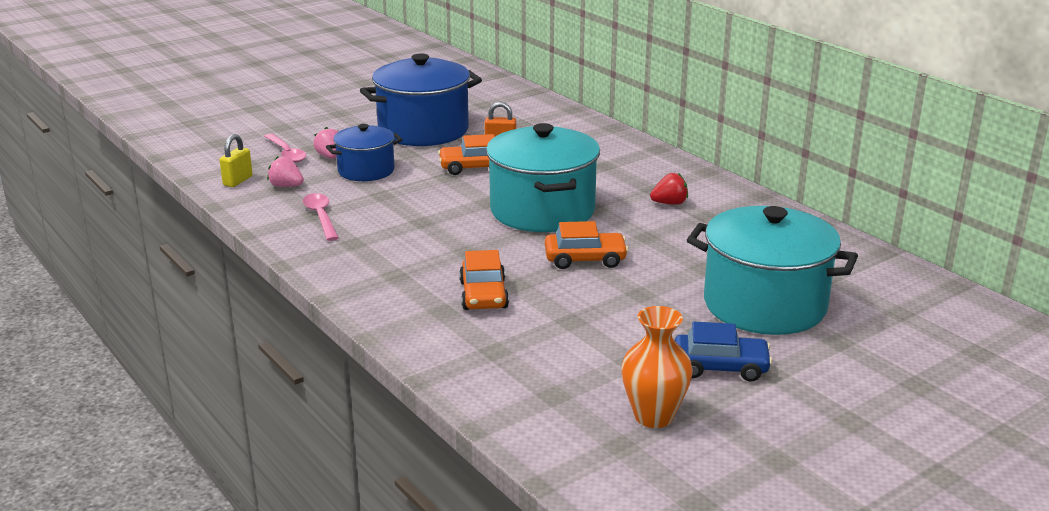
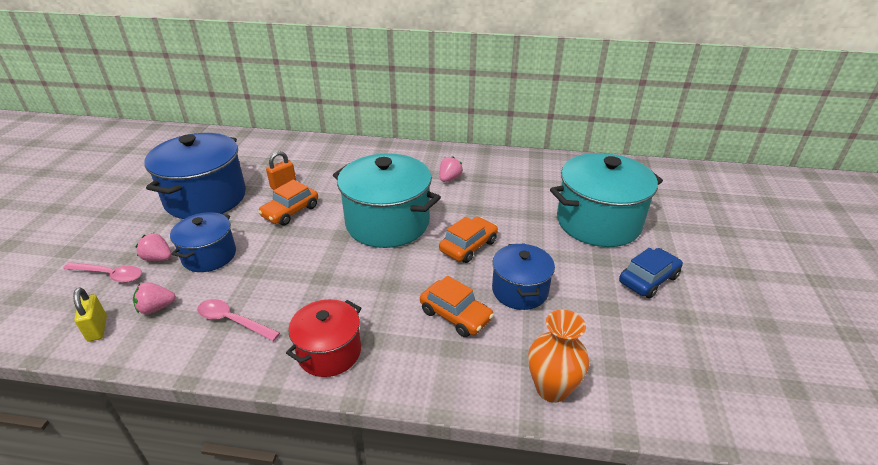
camera: 45 degrees left, 10 degrees up
orange vase [621,306,693,428] -> orange vase moved to [528,310,589,403]
red strawberry [650,173,688,205] -> pink strawberry [440,156,463,182]
none -> red pot [286,299,361,377]
none -> blue pot [492,244,555,310]

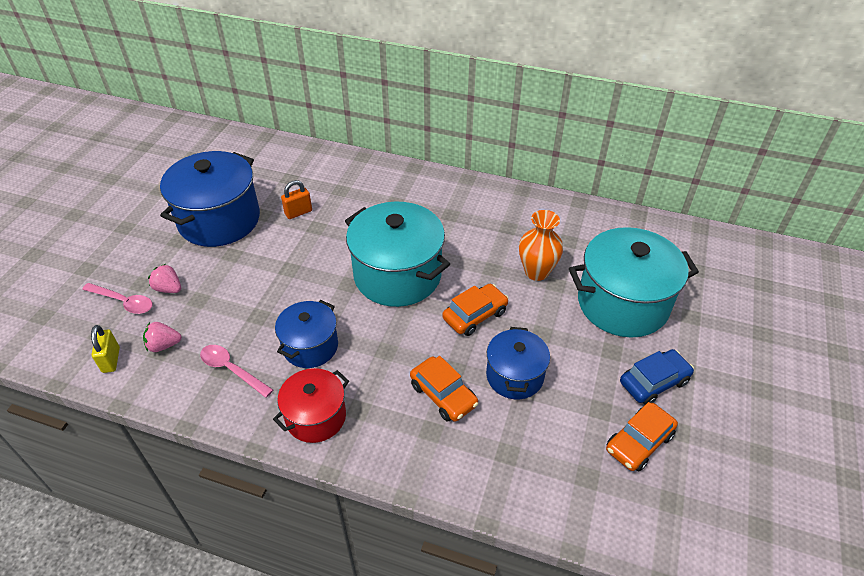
camera: 10 degrees right, 10 degrees up
blue pot [170,212,236,272] -> blue pot moved to [275,300,338,368]
orange car [258,180,318,226] -> orange car moved to [606,402,678,471]
pink strawberry [440,156,463,182] -> none
orange vase [528,310,589,403] -> orange vase moved to [519,210,563,281]

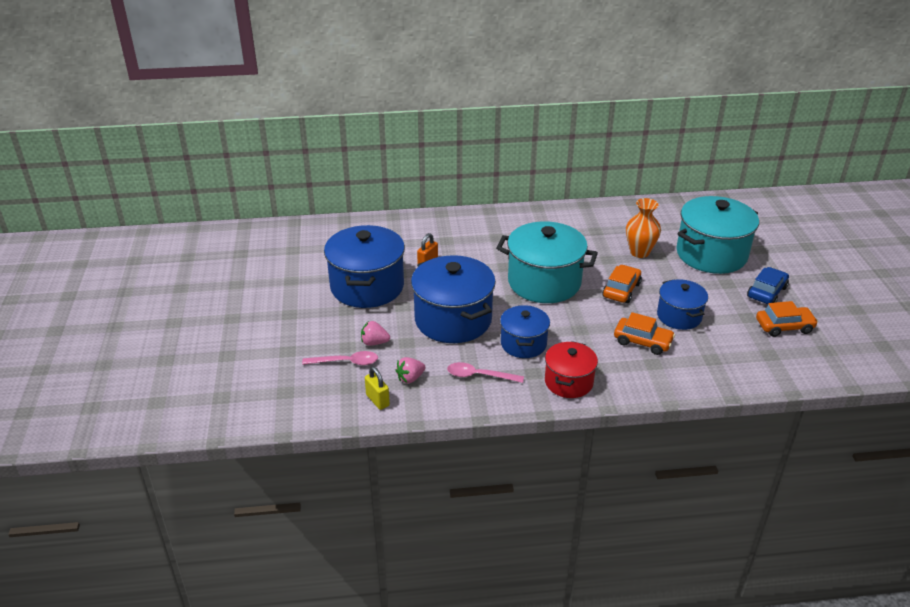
camera: 25 degrees left, 10 degrees down
orange car [606,402,678,471] -> orange car turned 120 degrees counterclockwise [756,301,818,337]
none -> blue pot [411,255,496,343]

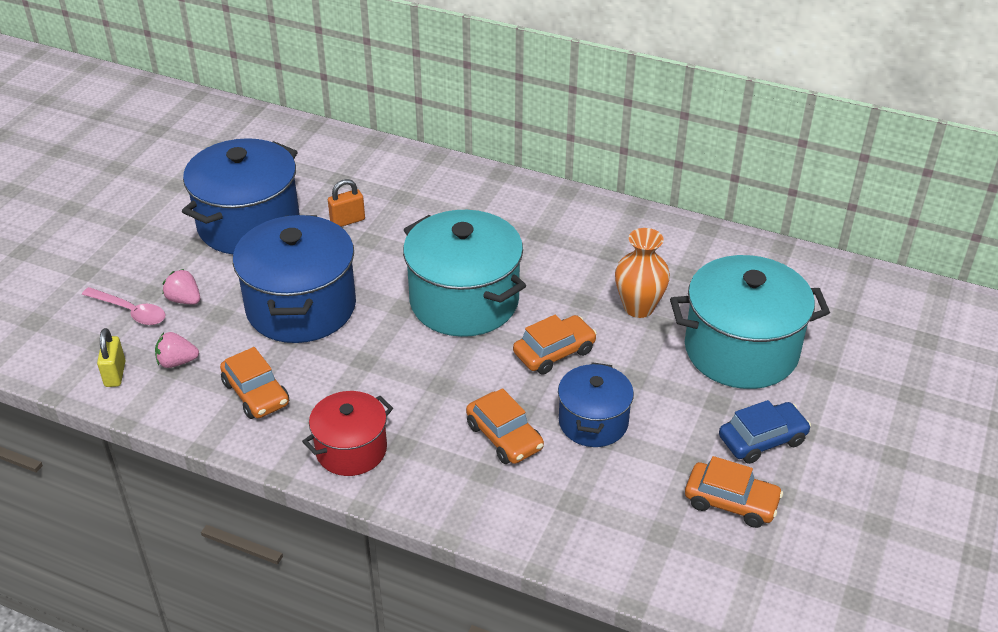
camera: 30 degrees right, 5 degrees up
pink spoon [447,362,524,383] -> orange car [220,347,289,419]
blue pot [500,305,550,358] -> none

